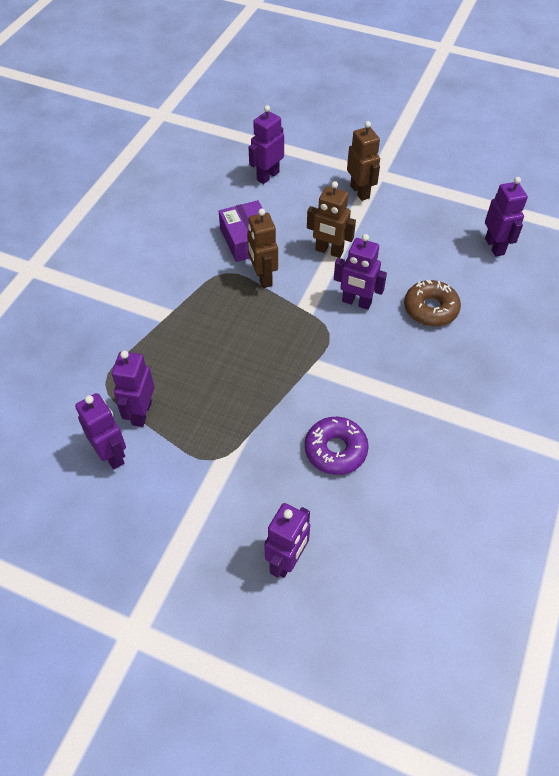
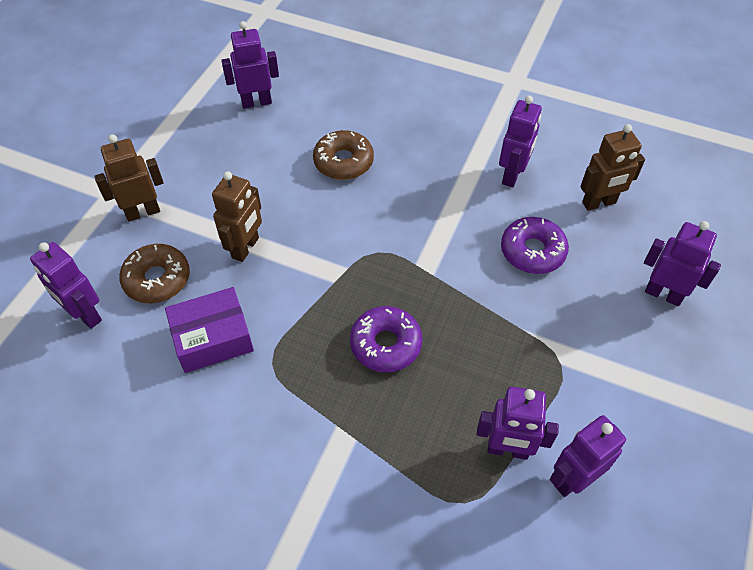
camera: 90 degrees left, 0 degrees up
brown robot [247,209,278,288] -> brown robot moved to [580,124,645,211]
purple robot [334,234,387,310] -> purple robot moved to [499,95,542,187]
none -> brown donut [120,244,190,303]
none -> purple donut [350,306,423,372]

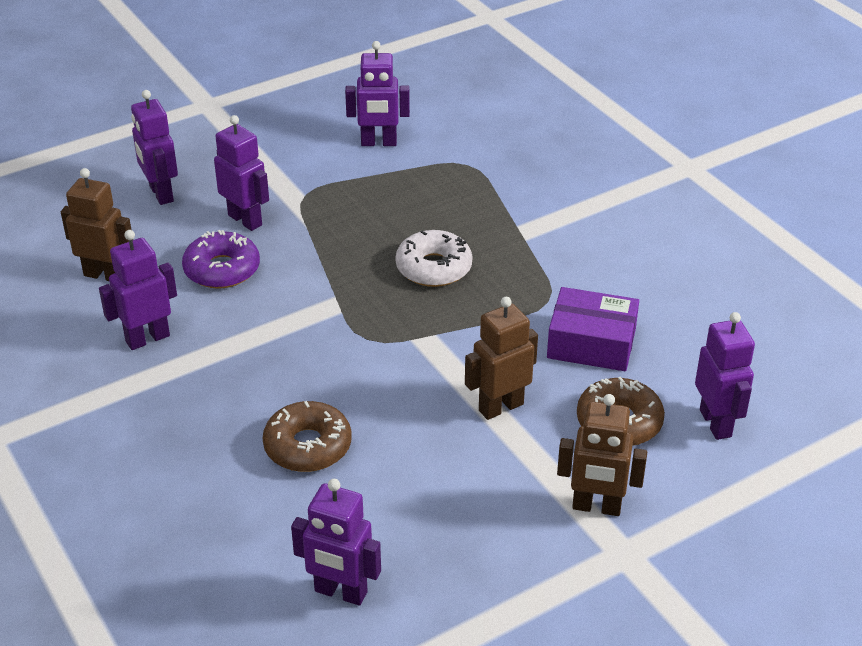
camera: 145 degrees left, 15 degrees down
purple donut [350,306,423,372] -> white donut [396,230,472,287]
purple robot [477,387,559,460] -> purple robot moved to [214,115,269,231]

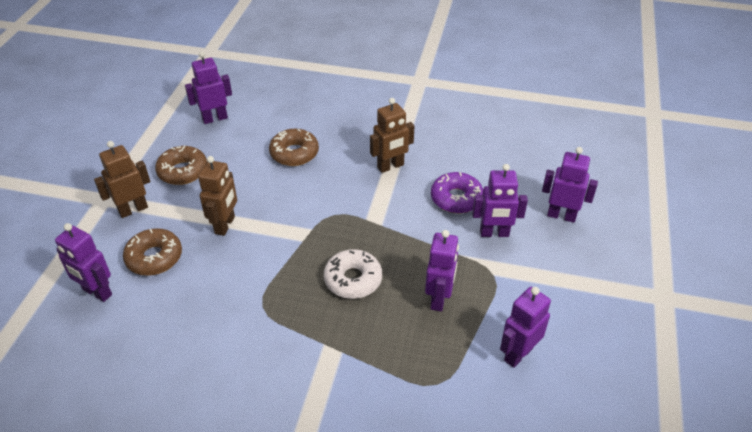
camera: 135 degrees right, 5 degrees up
brown robot [61,168,133,281] -> brown robot moved to [370,98,415,173]
purple robot [99,230,177,350] -> purple robot moved to [425,230,459,312]
purple box [547,287,639,371] -> none
none -> brown donut [155,146,207,185]

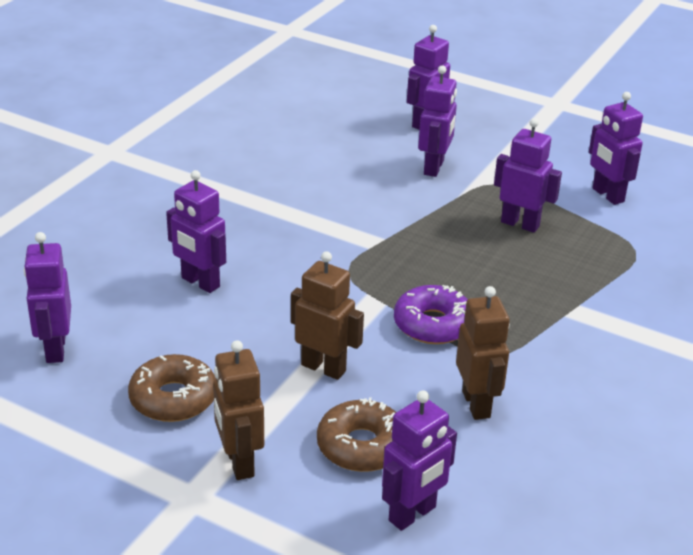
camera: 75 degrees left, 10 degrees down
brown donut [269,129,319,166] -> purple robot [166,170,226,293]
white donut [324,249,382,299] -> none
brown robot [370,98,415,173] -> brown robot moved to [456,286,510,420]
purple donut [431,172,483,213] -> purple donut moved to [394,285,468,344]

